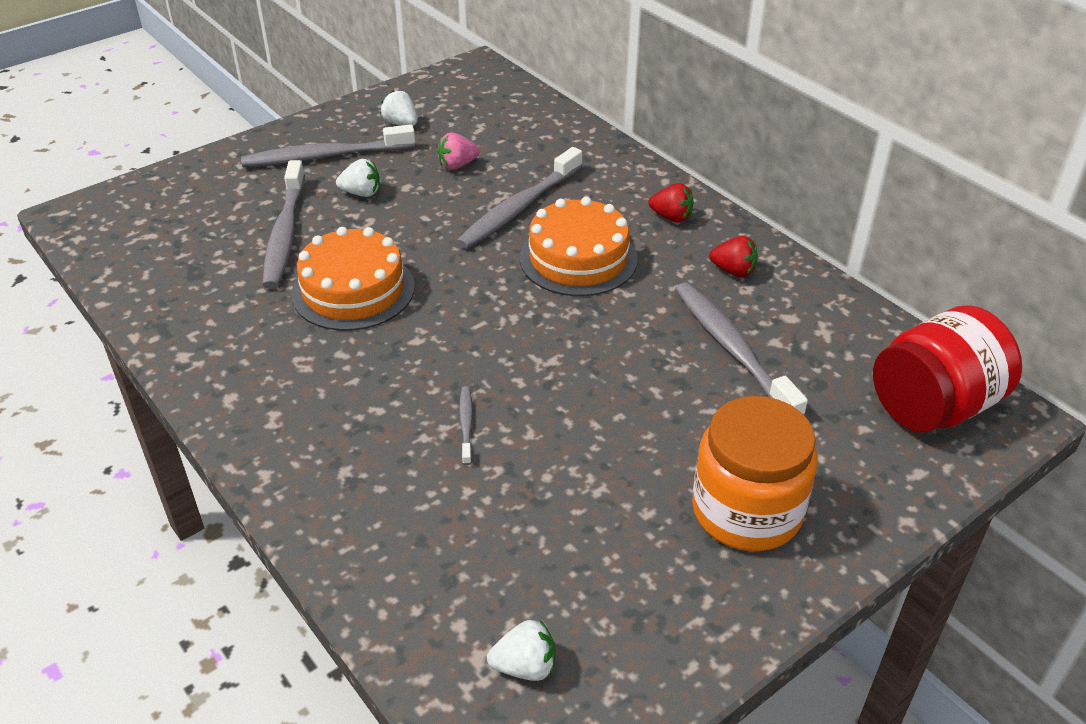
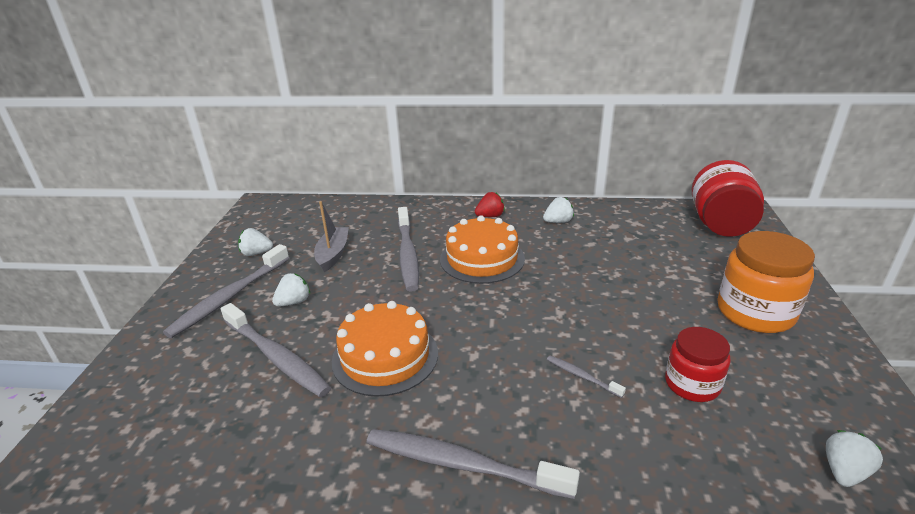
camera: 45 degrees left, 10 degrees down
pink strawberry [437,133,480,170] -> grey boat [314,201,349,272]
grey toothbrush [675,282,808,416] -> grey toothbrush moved to [367,429,580,499]
red strawberry [709,236,758,277] -> white strawberry [543,197,574,223]
none -> red jar [665,327,730,402]

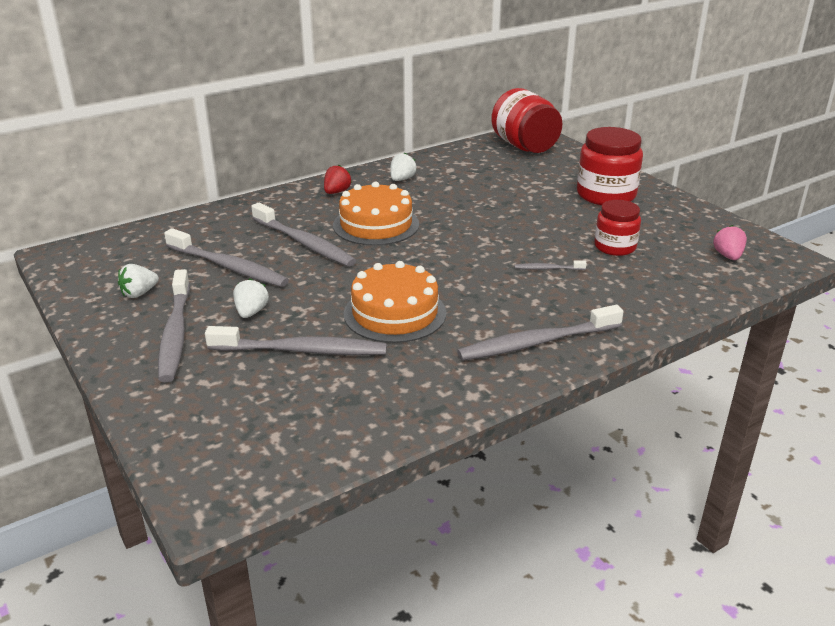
camera: 40 degrees left, 0 degrees up
grey boat [314,201,349,272] -> grey toothbrush [164,228,289,287]
orange jar [717,231,815,333] -> red jar [577,127,643,205]
white strawberry [826,430,883,487] -> pink strawberry [713,225,747,260]

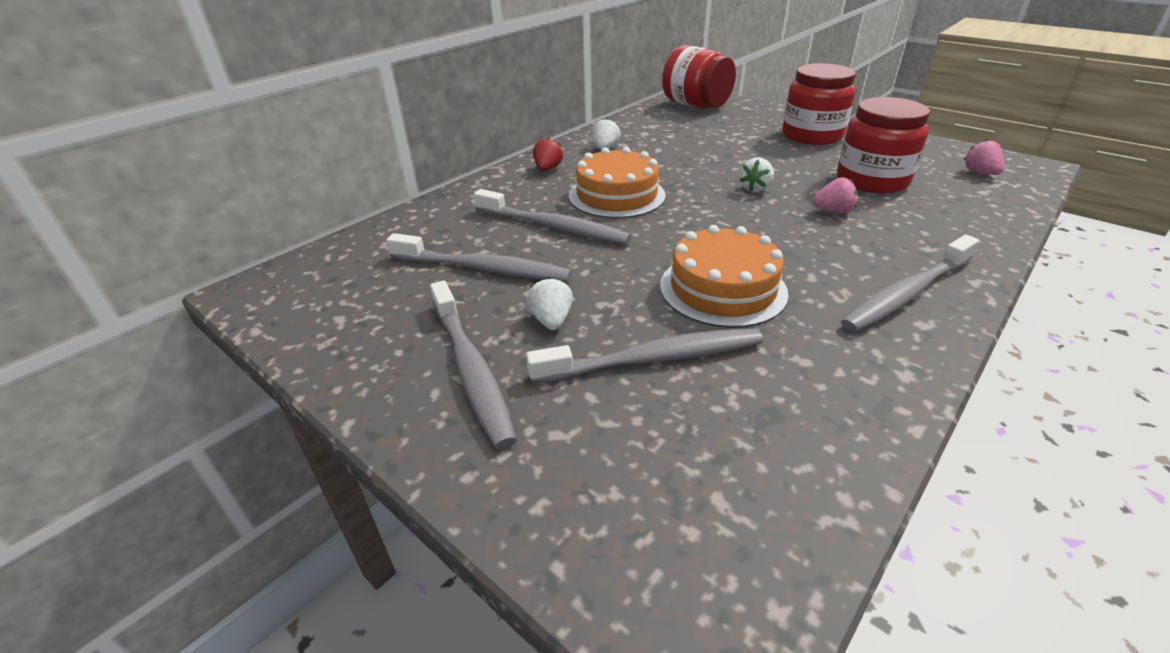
camera: 15 degrees left, 5 degrees up
white strawberry [118,264,159,298] -> white strawberry moved to [740,158,774,192]
grey toothbrush [515,260,587,270] -> pink strawberry [812,177,857,214]
red jar [594,200,641,256] -> red jar [837,97,930,193], size x1.59

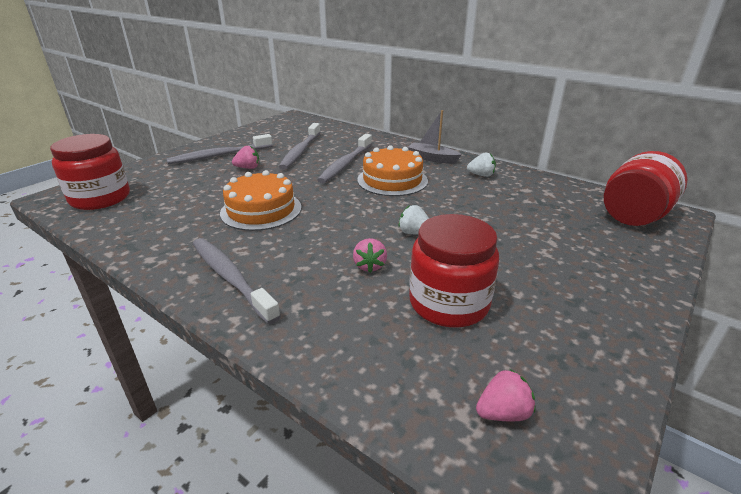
camera: 85 degrees right, 5 degrees down
grey toothbrush [526,328,763,384] -> none
white strawberry [527,277,573,330] -> pink strawberry [232,146,259,169]
red strawberry [533,137,563,172] -> grey boat [408,110,462,164]
red jar [782,63,856,145] -> red jar moved to [50,134,130,210]

